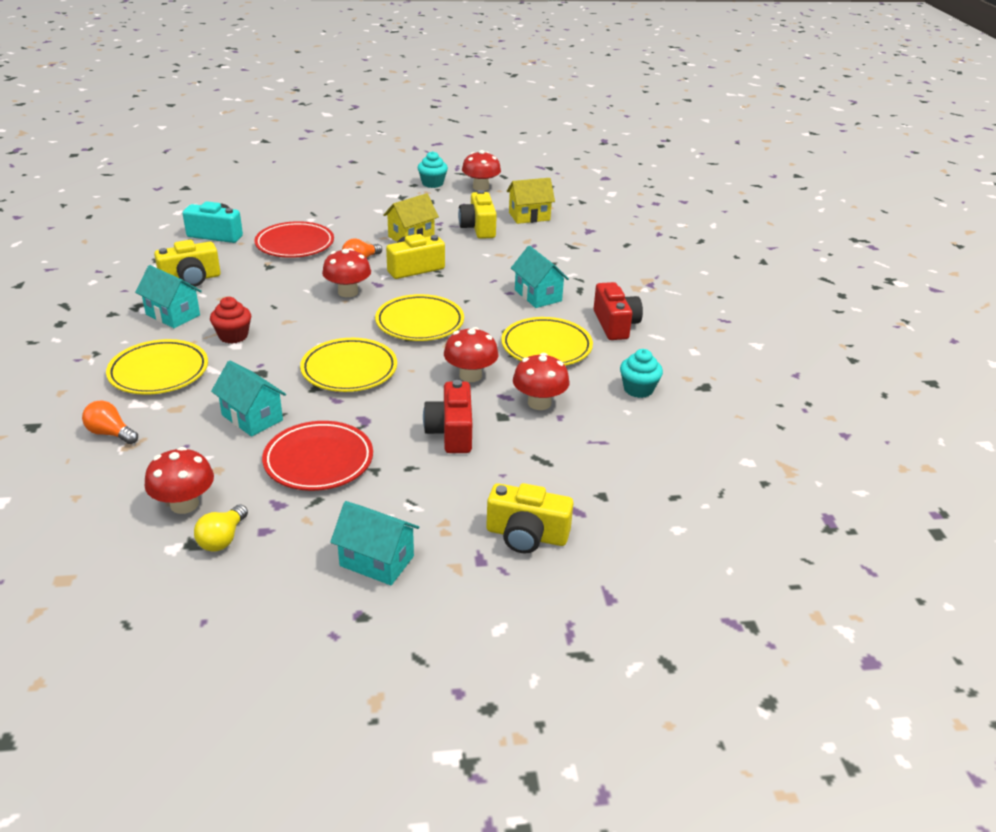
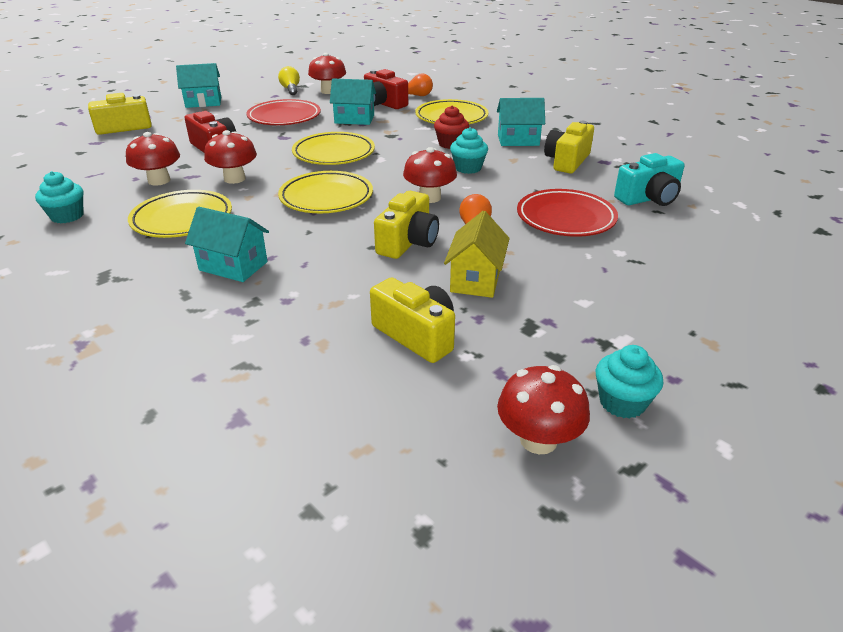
camera: 145 degrees right, 0 degrees up
yellow house [507,178,555,224] -> none
red camera [594,282,643,340] -> red camera moved to [364,69,408,109]
none -> turquoise cupcake [450,127,488,174]

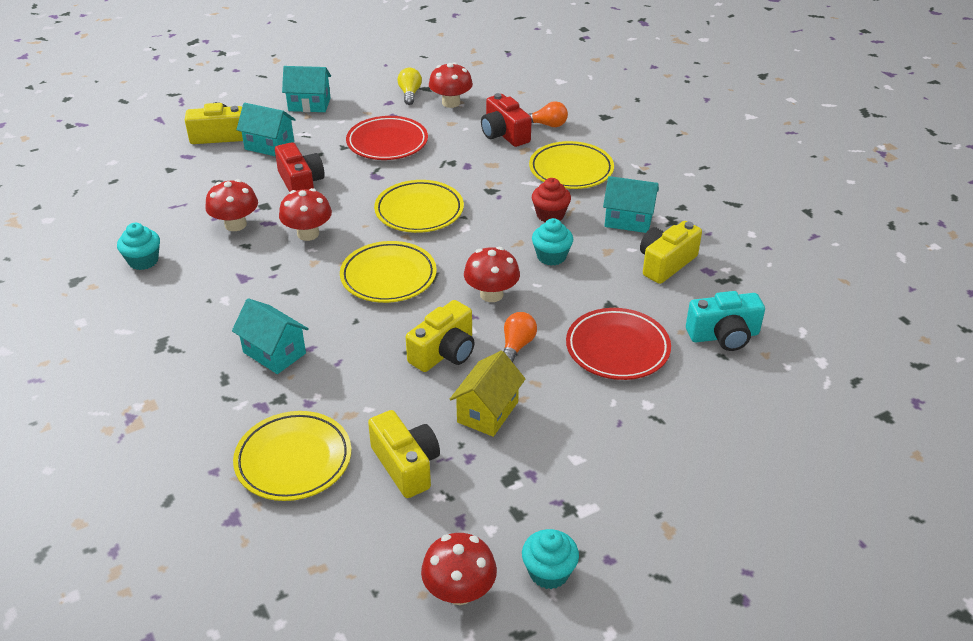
camera: 15 degrees right, 5 degrees up
yellow plate [128,190,232,238] -> yellow plate moved to [233,411,351,501]
turquoise house [330,79,376,125] -> turquoise house moved to [236,103,296,156]

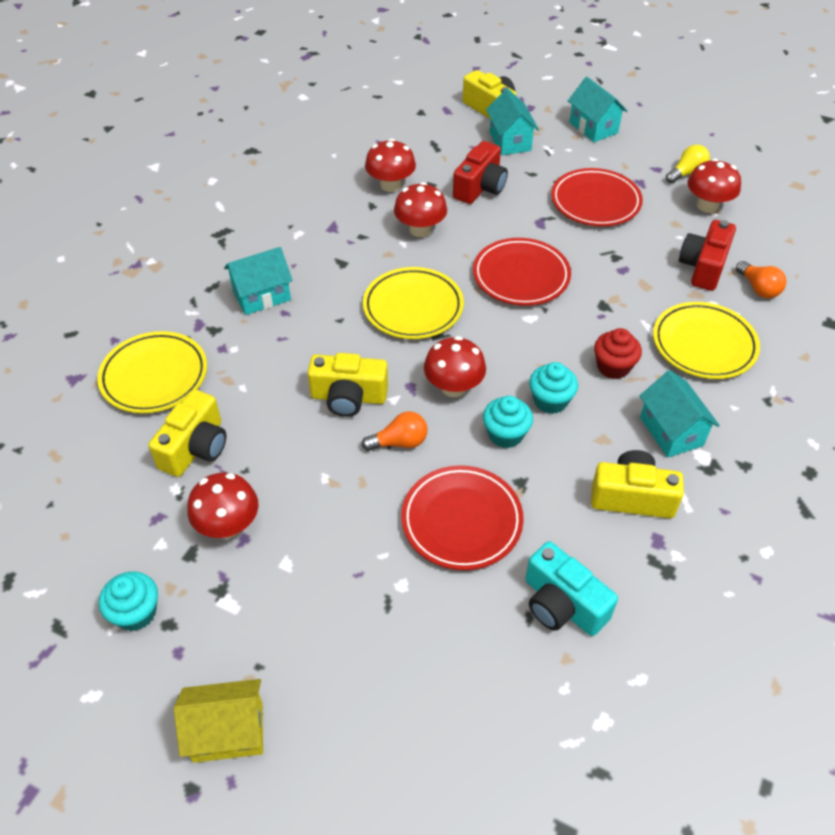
camera: 55 degrees right, 10 degrees up
turquoise cupcake [117,223,160,270] -> turquoise cupcake moved to [483,396,533,448]
turquoise house [232,298,309,374] -> turquoise house turned 60 degrees clockwise [224,247,293,315]
yellow plate [374,180,464,233] -> red plate [473,238,571,306]
red mushroom [421,533,497,605] -> red mushroom moved to [187,473,258,538]
yellow house [450,350,525,437] -> yellow house moved to [174,679,263,763]

